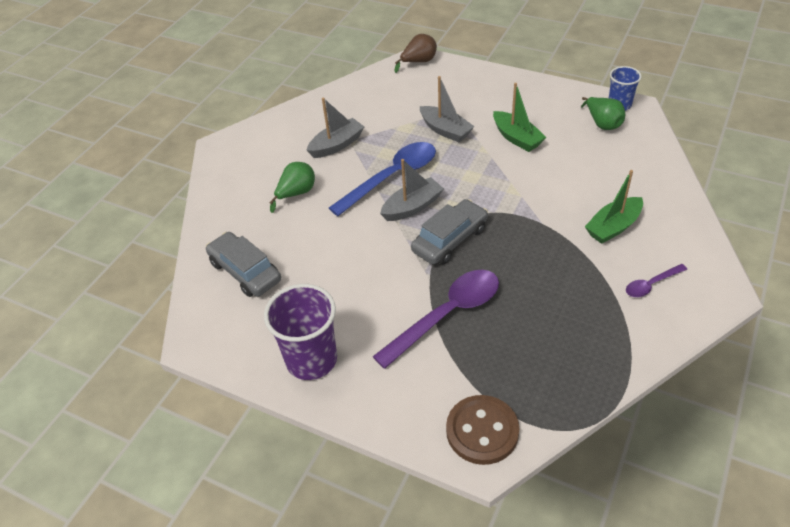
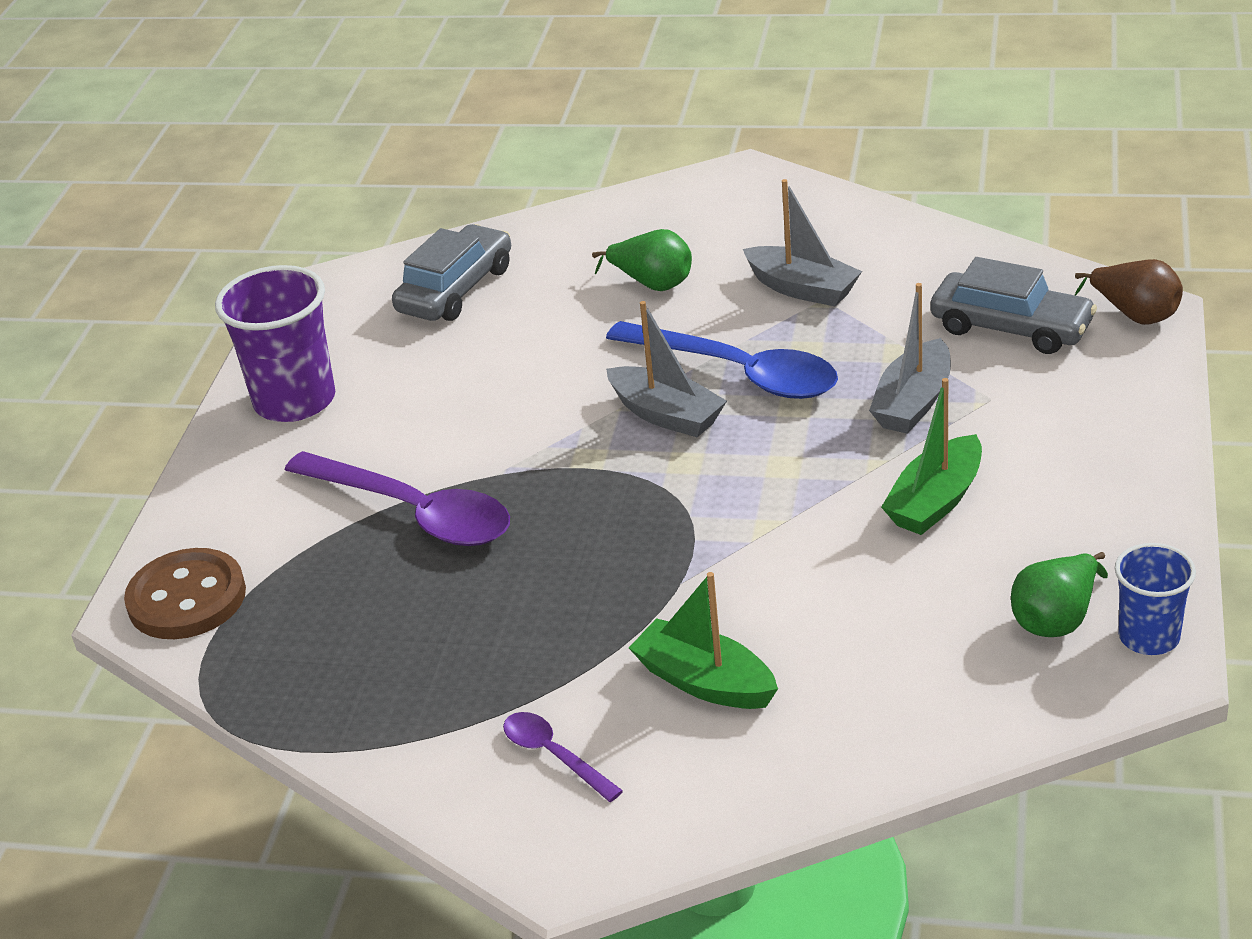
camera: 75 degrees right, 10 degrees down
grey car [411,199,488,265] -> grey car moved to [930,257,1097,354]

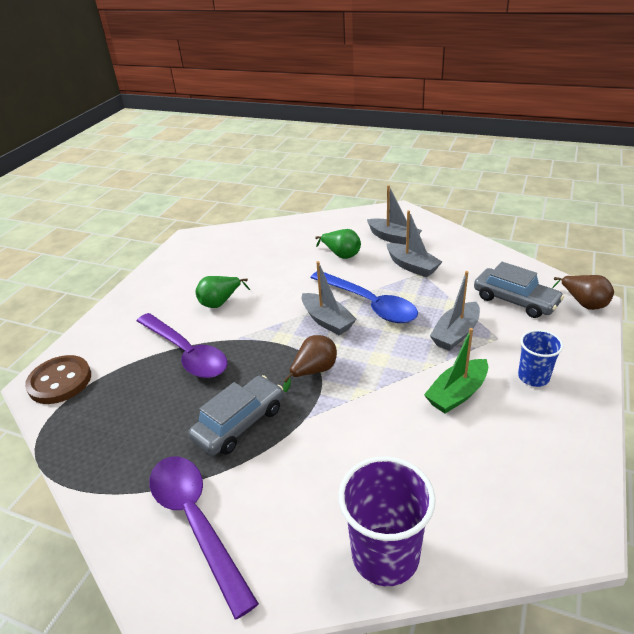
camera: 10 degrees right, 0 degrees up
purple cup [215,265,335,422] -> purple cup moved to [338,456,436,586]
grey car [392,224,511,321] -> grey car moved to [188,375,283,456]
purple spoon [503,712,623,802] -> purple spoon [150,456,259,620], size x2.05
green boat [629,572,778,709] -> none
green pear [1011,552,1108,637] -> green pear moved to [195,276,250,308]
blue cup [1115,543,1196,655] -> blue cup moved to [518,330,563,387]
none -> brown pear [283,335,337,392]
none -> grey boat [367,185,422,245]

